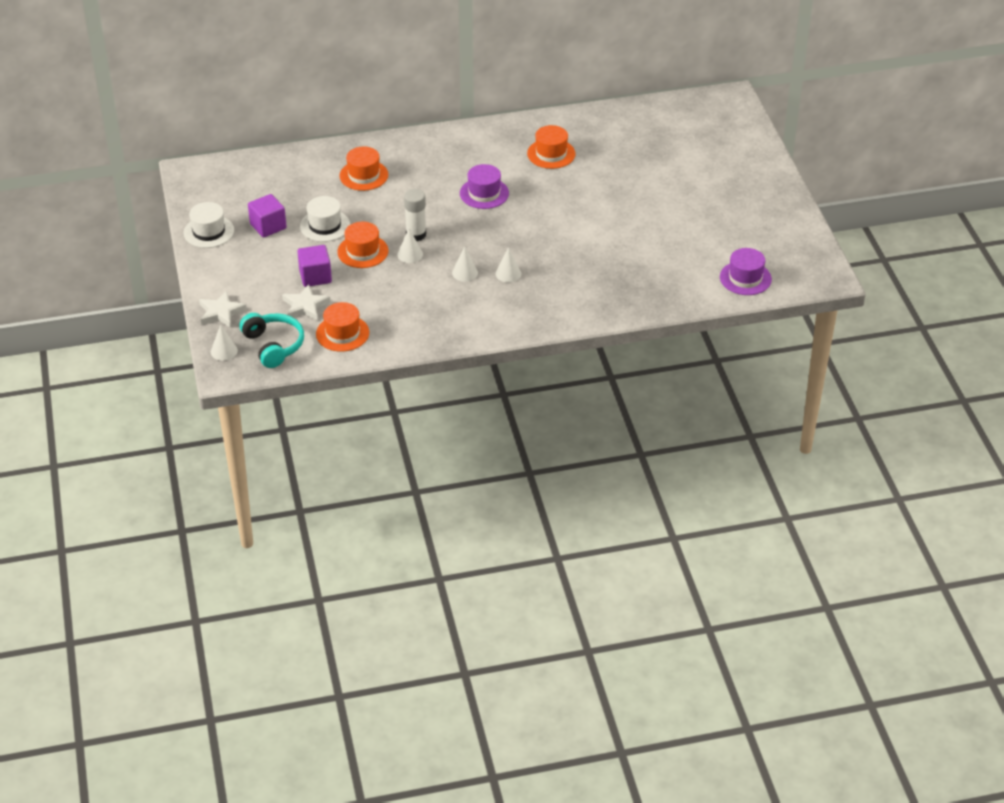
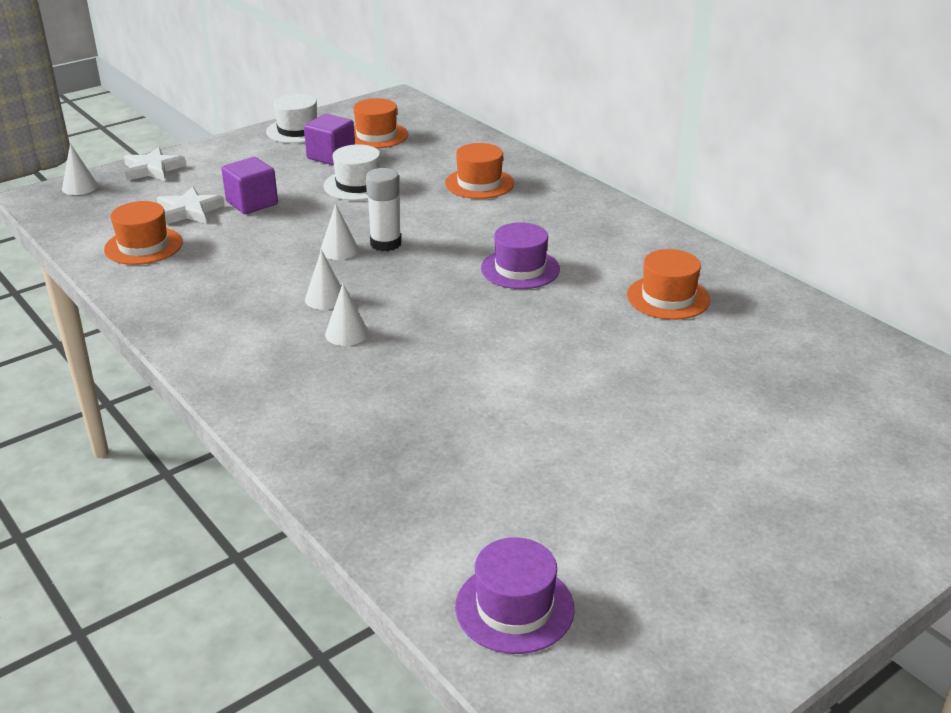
camera: 65 degrees right, 10 degrees down
turquoise headphones [240,313,304,368] -> none
orange hat [337,222,388,268] -> orange hat moved to [354,98,408,148]

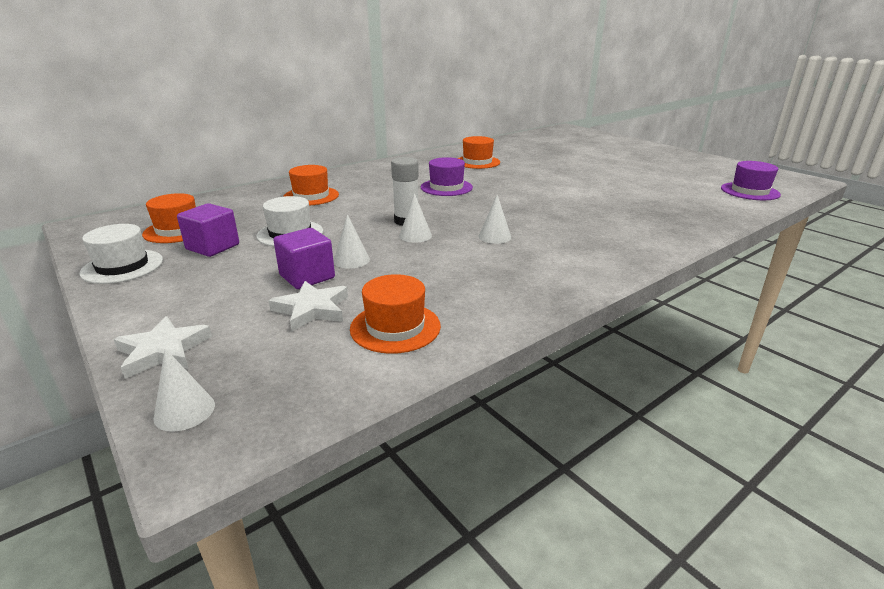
camera: 90 degrees left, 5 degrees down
white cone [325,284,369,346] -> white cone moved to [334,214,370,268]

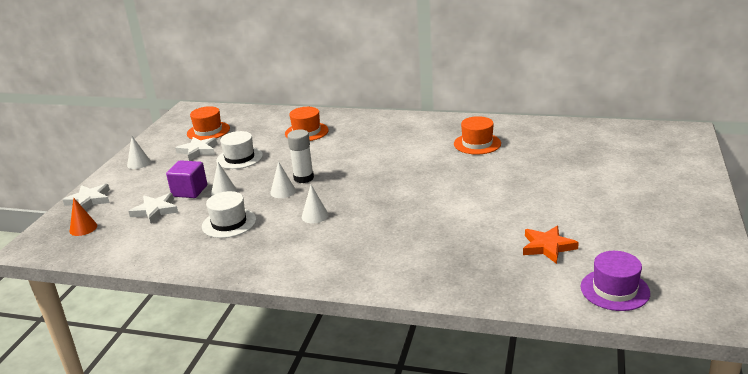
camera: 55 degrees right, 0 degrees up
white hat [79,224,163,284] -> white hat moved to [202,191,256,238]
white cone [153,348,215,432] -> white cone moved to [127,136,151,169]
purple cube [177,203,239,257] -> white star [175,137,217,161]
orange hat [350,274,441,354] -> none
purple hat [421,157,473,196] -> none
none -> orange cone [70,197,97,236]
none -> orange star [523,226,579,264]

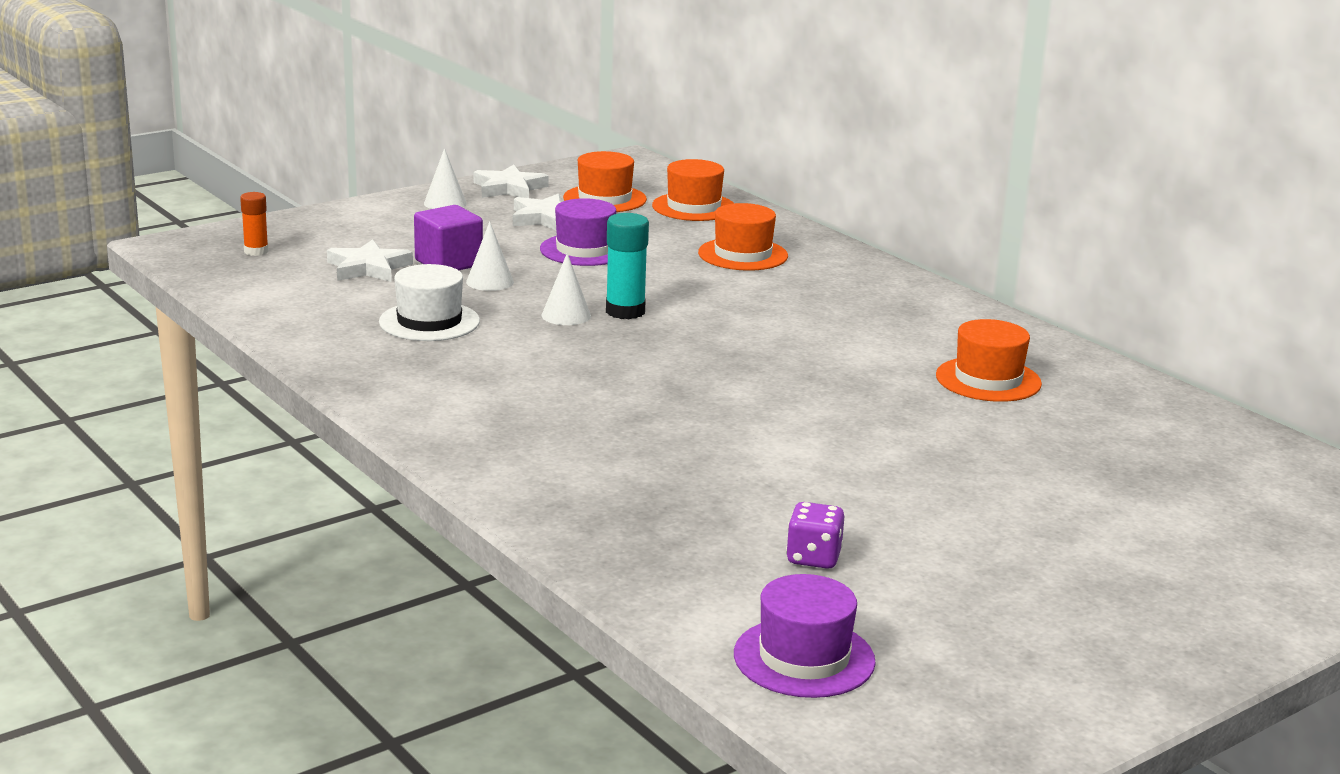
camera: 35 degrees right, 5 degrees down
white star [62,184,110,210] -> white star moved to [473,165,549,198]
orange cone [70,197,97,236] -> orange glue stick [240,192,269,256]
white hat [216,131,263,169] -> purple hat [540,198,616,266]
white glue stick [287,129,314,183] -> turquoise glue stick [606,213,649,319]
white cone [302,185,329,223] -> none
orange star [523,226,579,264] -> purple dice [786,502,844,569]
none -> orange hat [652,159,734,221]

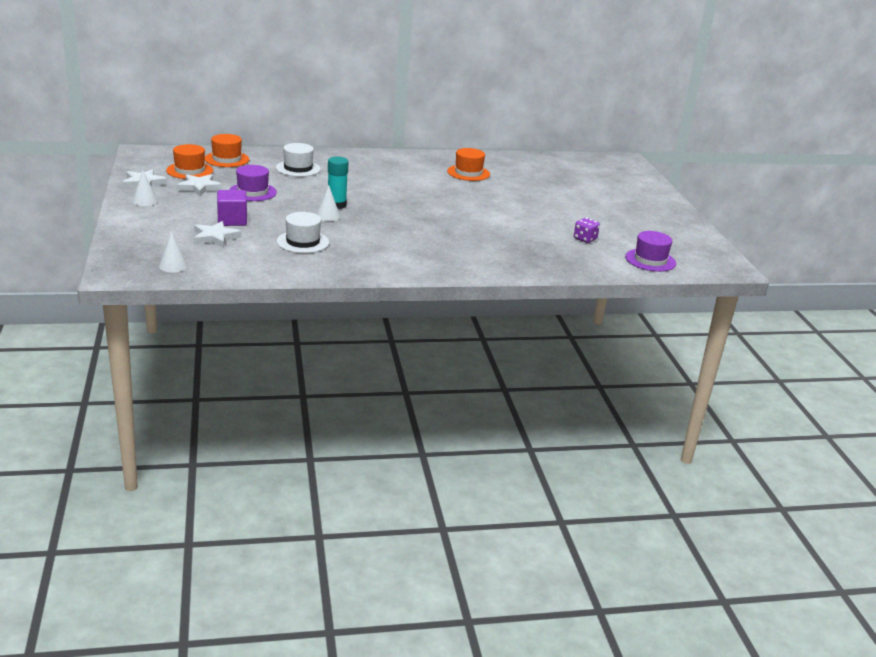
camera: 65 degrees left, 5 degrees up
orange glue stick [240,192,269,256] -> none
white cone [466,221,514,291] -> white cone moved to [159,231,188,272]
orange hat [698,203,788,271] -> white hat [276,143,321,177]

